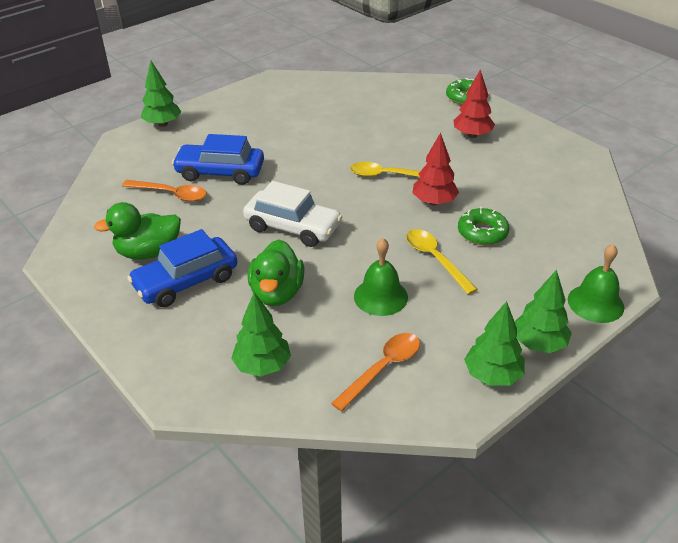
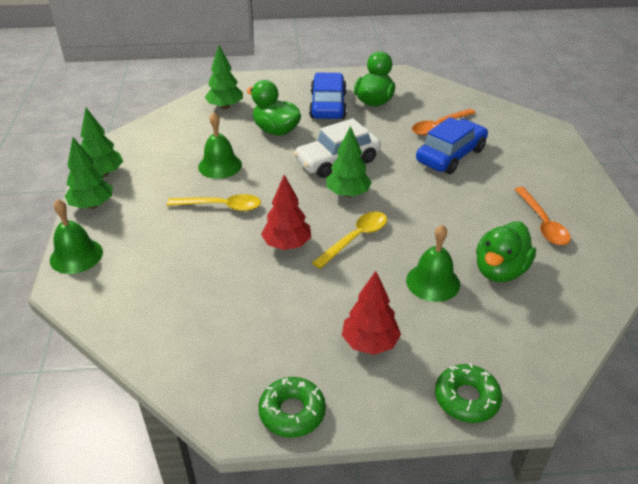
camera: 125 degrees right, 0 degrees up
green tree [141,61,181,127] -> green tree moved to [326,126,372,197]
orange spoon [331,333,420,412] -> orange spoon moved to [515,187,571,245]
green donut [458,207,509,245] -> green donut moved to [258,377,326,438]
none -> green bell [406,225,460,302]
none -> green duck [476,222,536,282]

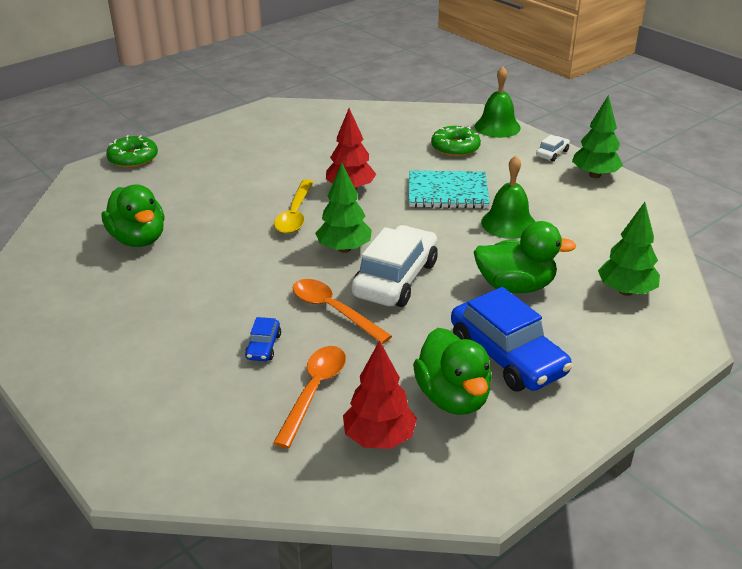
camera: 145 degrees right, 5 degrees down
green tree [65,137,113,209] -> white car [536,135,570,162]
yellow spoon [167,194,261,211] -> turquoise notebook [409,171,490,209]
green donut [258,377,326,438] -> green donut moved to [431,126,481,157]
red tree [342,271,401,355] -> red tree moved to [343,340,417,449]
green bell [406,225,460,302] -> none
blue car [416,117,488,174] -> blue car [245,317,281,361], size x0.44
green duck [476,222,536,282] -> green duck turned 150 degrees clockwise [102,184,164,247]
orange spoon [515,187,571,245] -> orange spoon moved to [293,279,392,344]

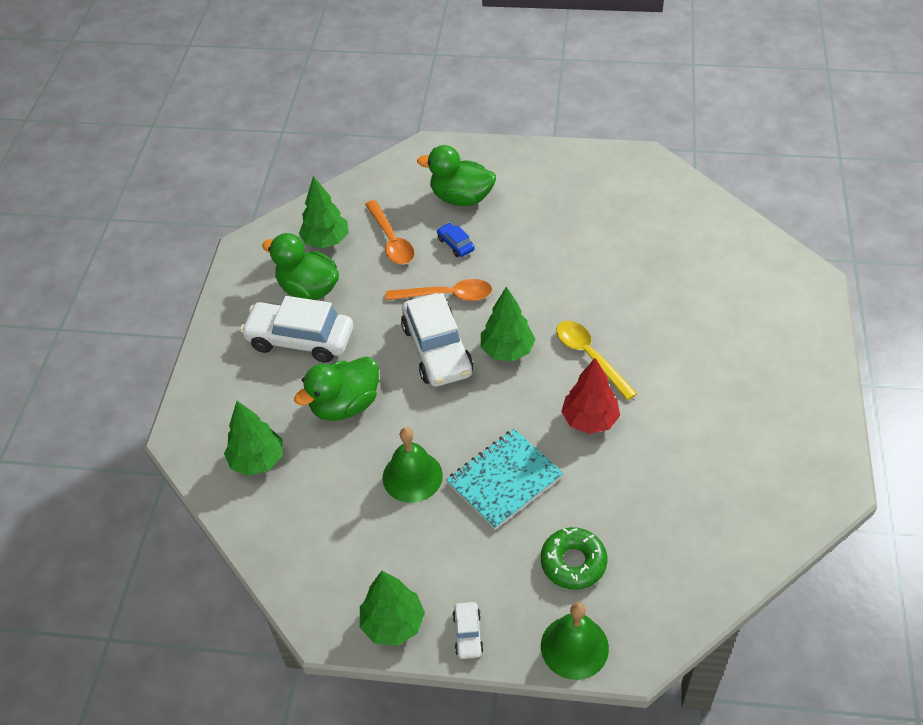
camera: 140 degrees right, 15 degrees up
green duck [102,184,164,247] -> green duck moved to [417,145,496,206]
green donut [106,135,158,168] -> none
red tree [343,340,417,449] -> green tree [299,176,349,248]
blue car [451,287,572,391] -> white car [240,296,353,363]

